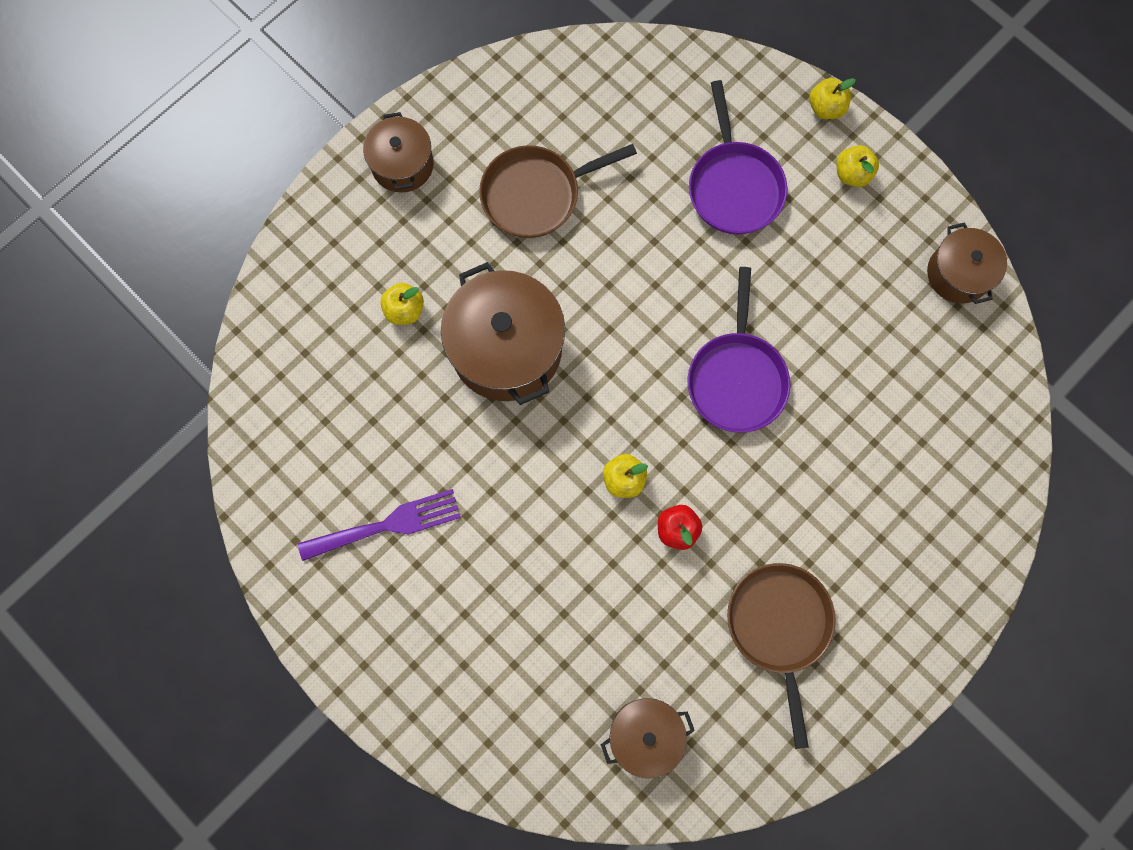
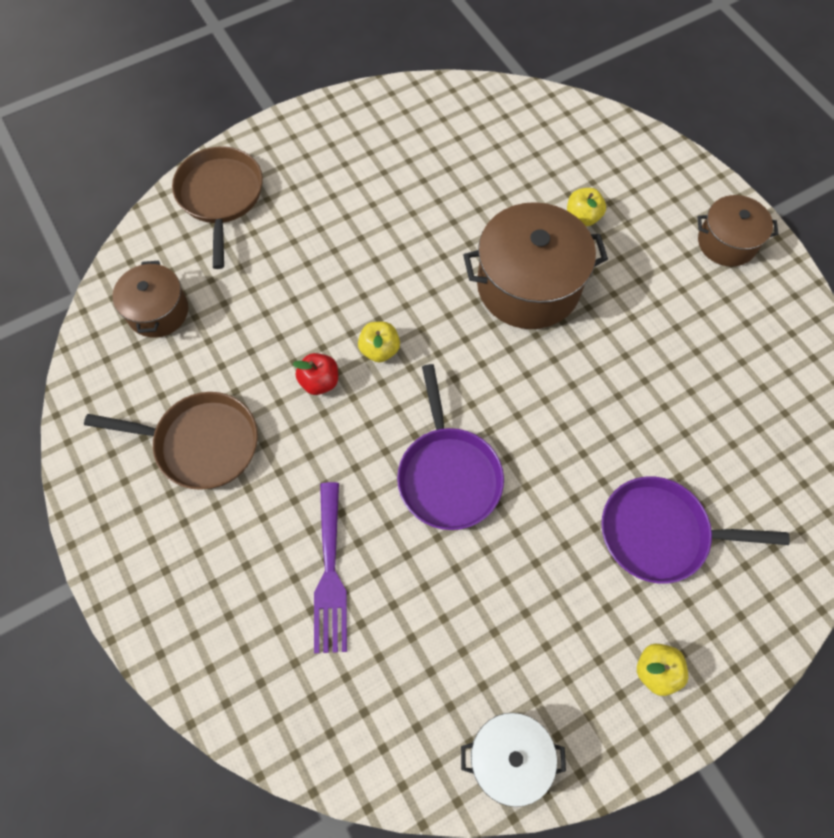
camera: 105 degrees right, 10 degrees down
purple fork [298,489,461,561] -> purple fork moved to [314,482,347,653]
brown pan [479,144,637,238] -> brown pan moved to [172,146,263,269]
purple pan [687,267,790,433] -> purple pan turned 120 degrees counterclockwise [397,364,504,530]
yellow apple [809,78,856,119] -> none
brown pot [927,222,1007,304] -> white pot [461,713,566,807]

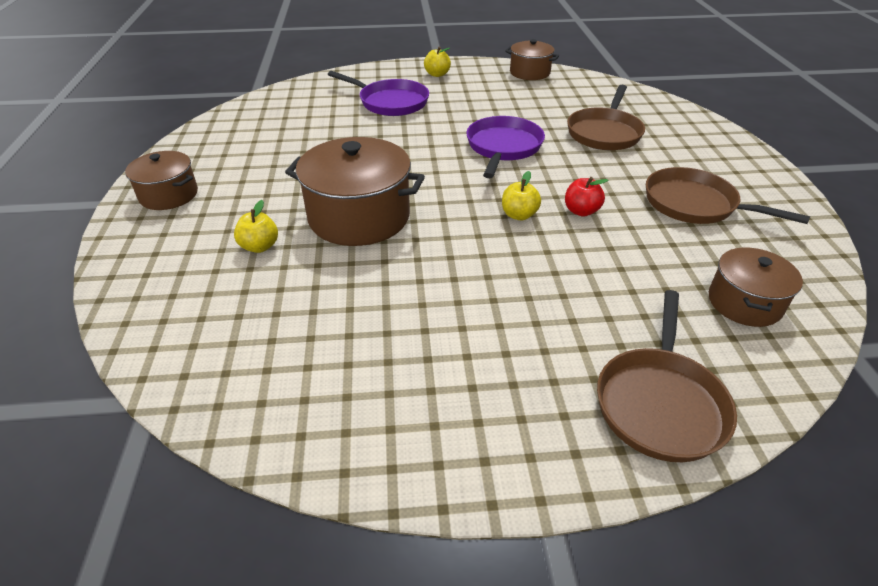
camera: 155 degrees left, 25 degrees down
purple fork [314,482,347,653] -> brown pan [567,85,645,150]
white pot [461,713,566,807] -> brown pot [505,39,559,80]

